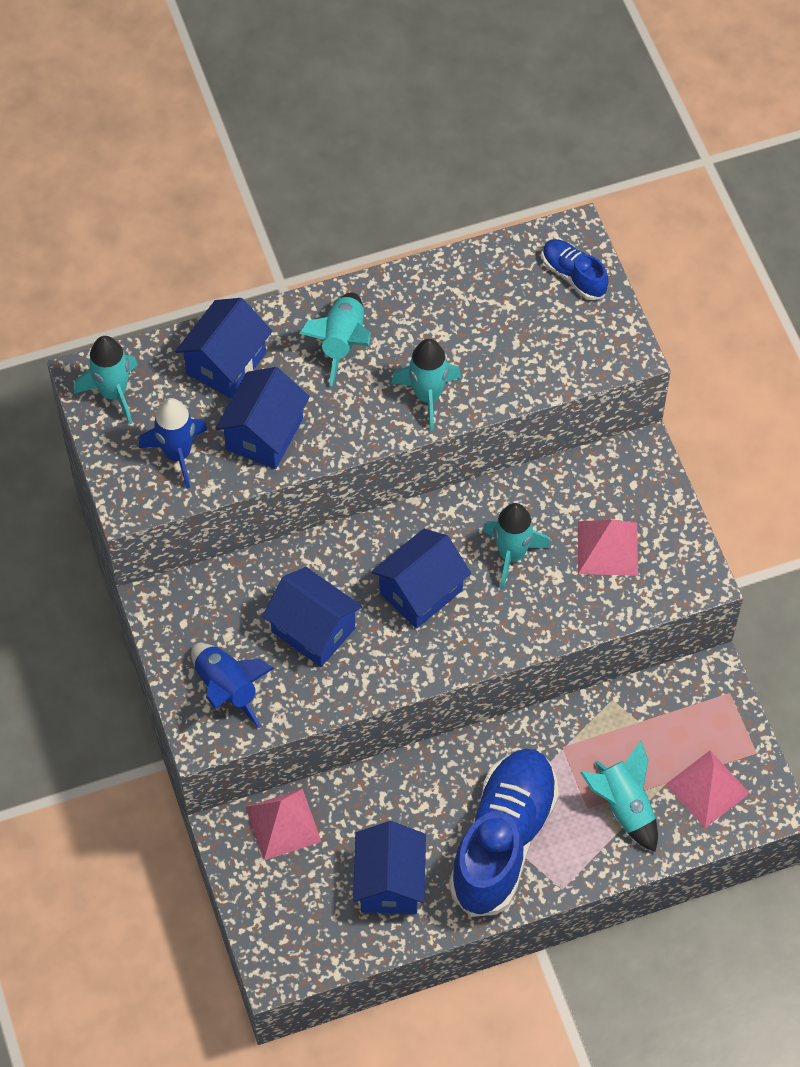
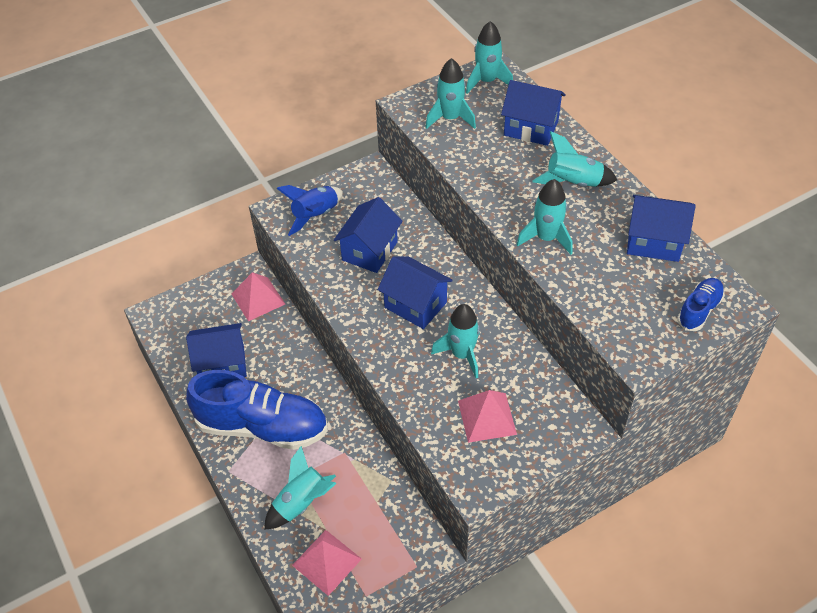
camera: 80 degrees right, 10 degrees down
blue rocket [139,398,207,488] -> turquoise rocket [425,58,476,129]
blue house [215,367,310,469] -> blue house moved to [627,195,696,262]

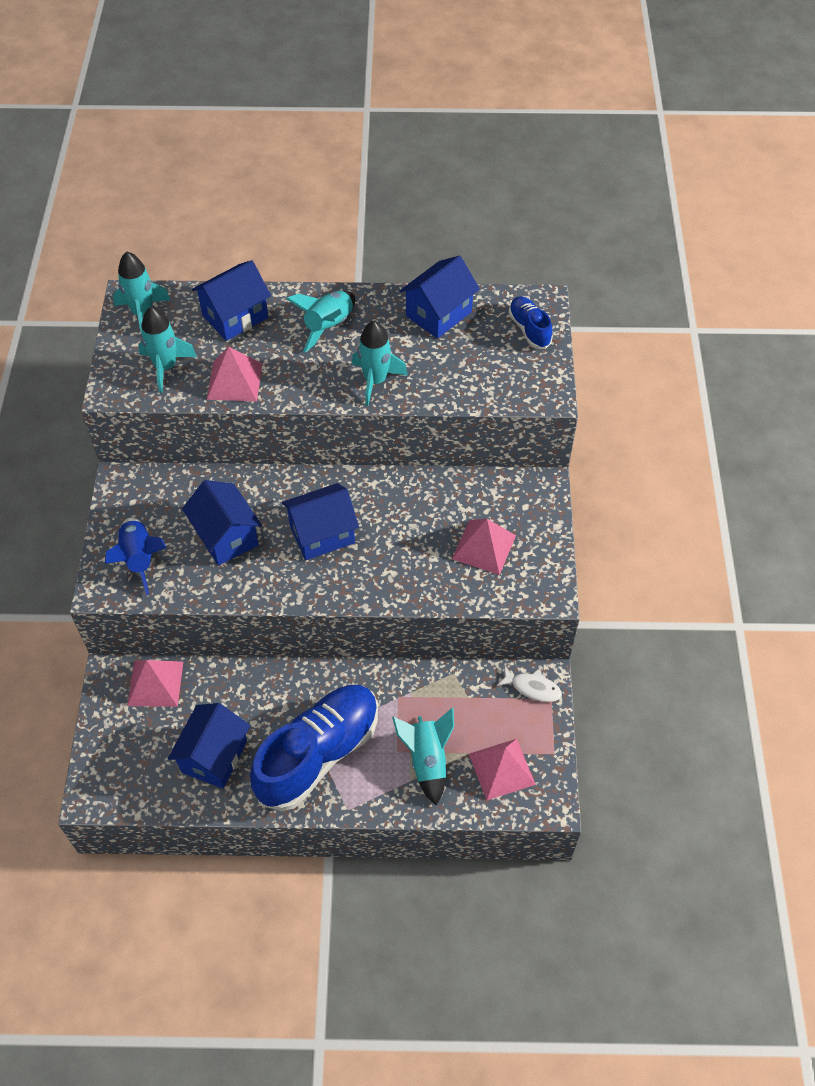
camera: 60 degrees left, 5 degrees up
turquoise rocket [431,304,480,378] -> none
none -> pink pyramid [207,347,262,401]
none -> white fish [497,666,562,702]

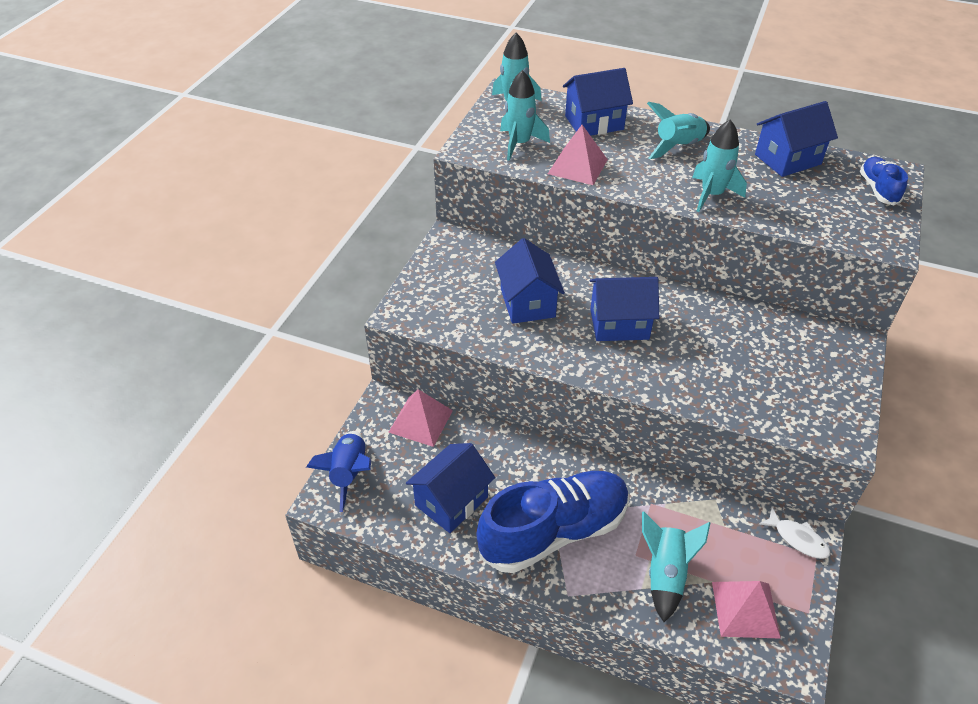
camera: 20 degrees right, 10 degrees down
blue rocket [105,518,166,595] -> blue rocket moved to [306,431,371,512]
pink pyramid [452,519,516,575] -> none

